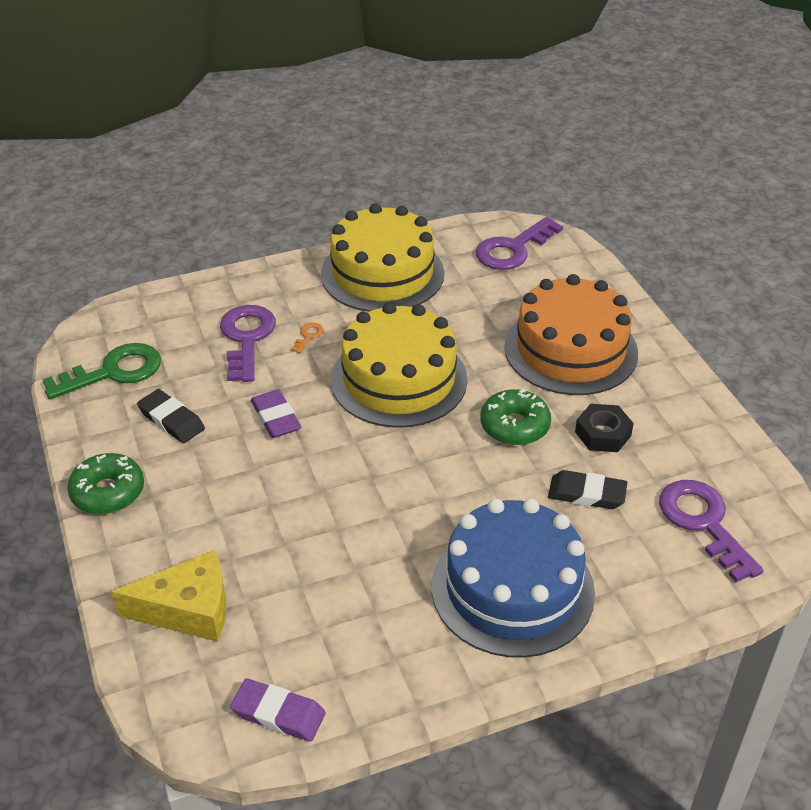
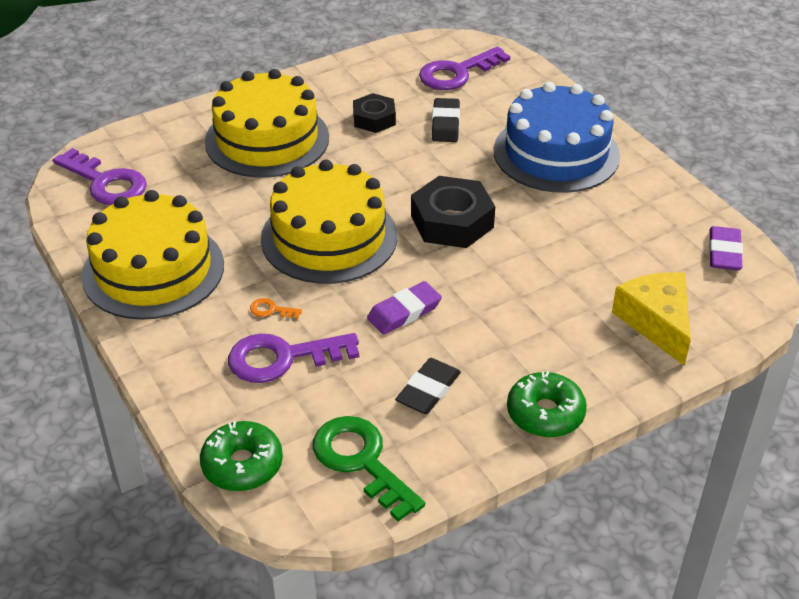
camera: 100 degrees left, 0 degrees up
green donut [480,389,551,445] -> green donut moved to [200,421,283,491]
orange cake [504,274,638,395] -> yellow cake [205,69,329,178]
none -> black nut [411,176,495,248]

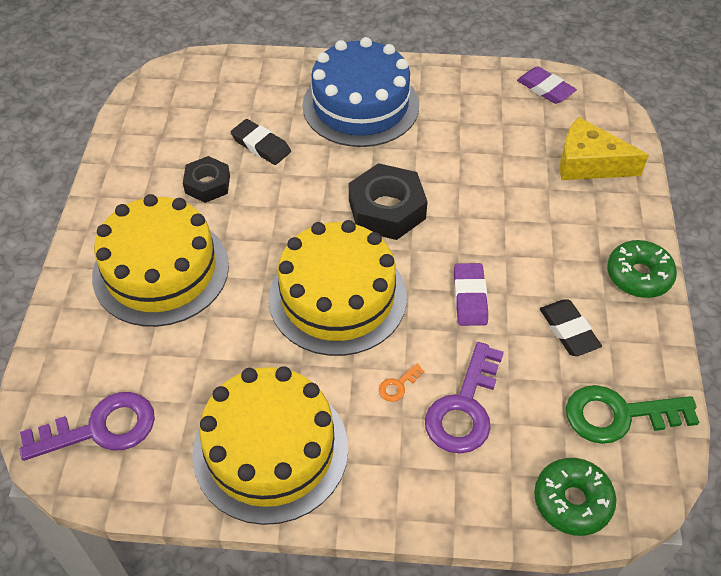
camera: 55 degrees left, 10 degrees up
purple key [419,47,510,90] -> none

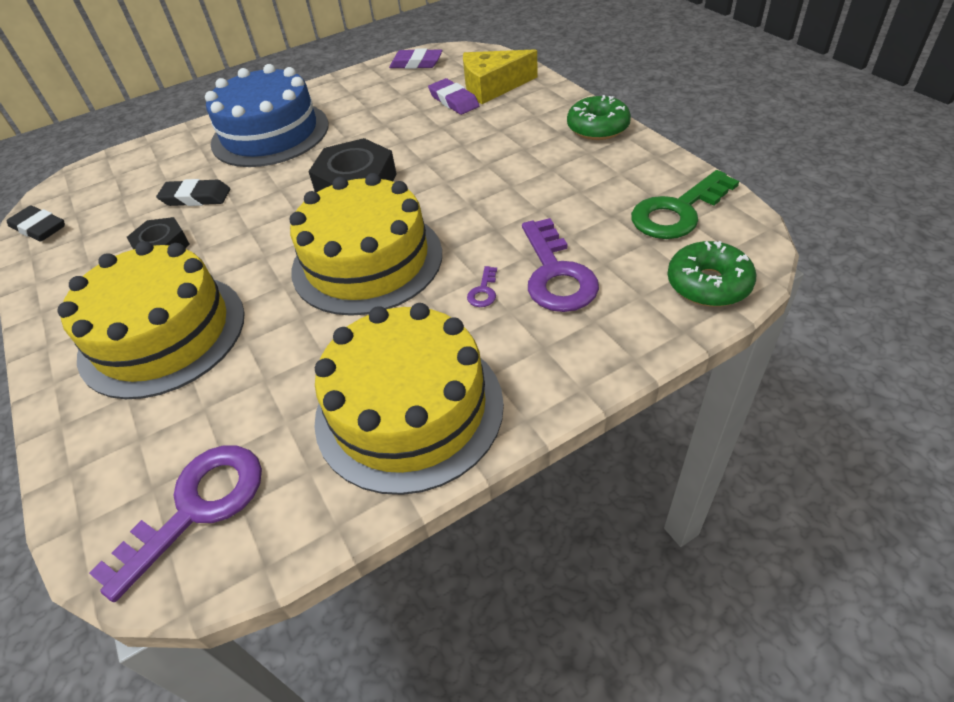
camera: 30 degrees left, 5 degrees down
orange key [379,364,425,402] -> purple key [467,266,497,307]
purple eraser [454,263,488,326] -> purple eraser moved to [428,78,479,115]
black eraser [540,299,602,356] -> black eraser moved to [7,205,65,241]

